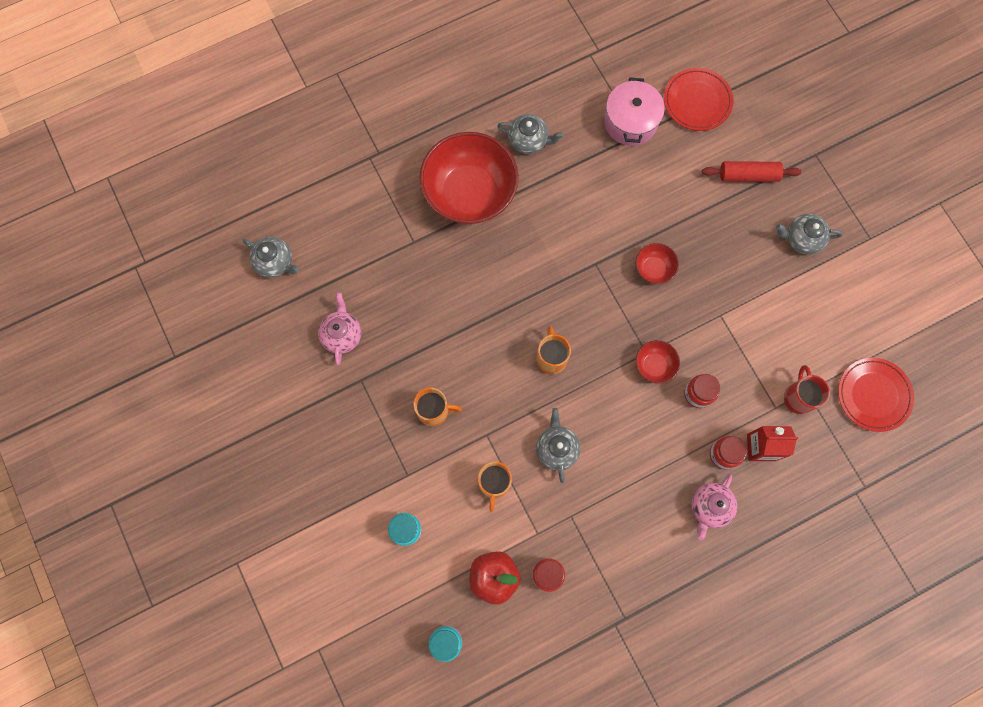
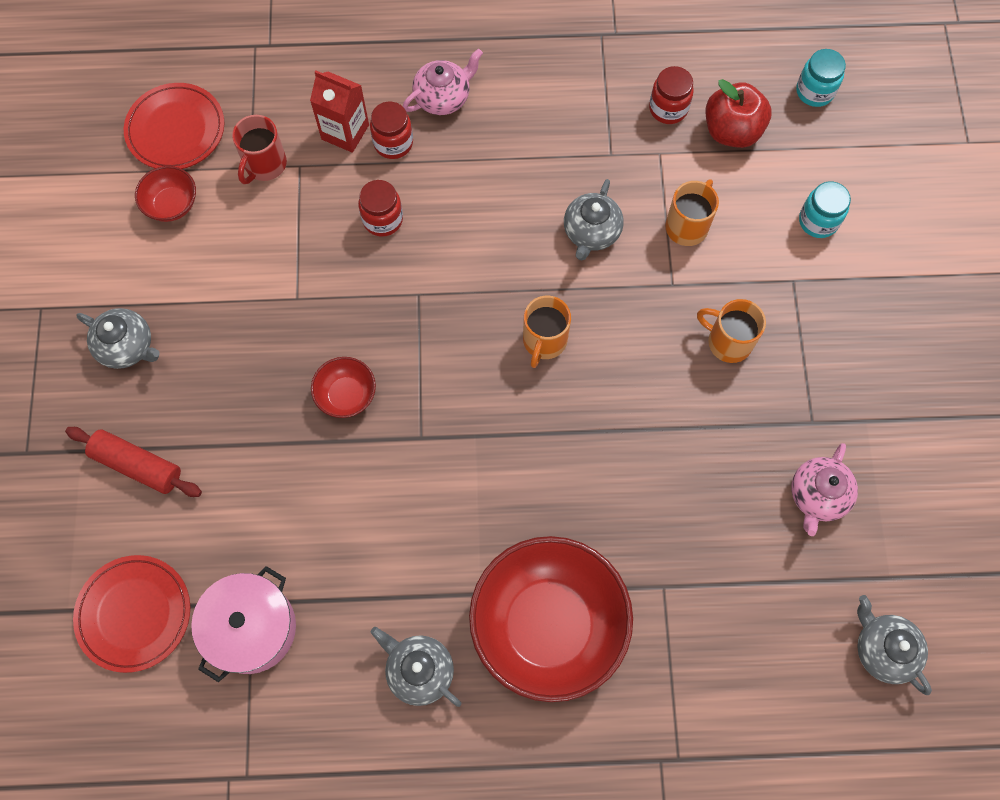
camera: 155 degrees left, 5 degrees down
red bowl [636,340,680,384] -> red bowl moved to [135,166,196,222]

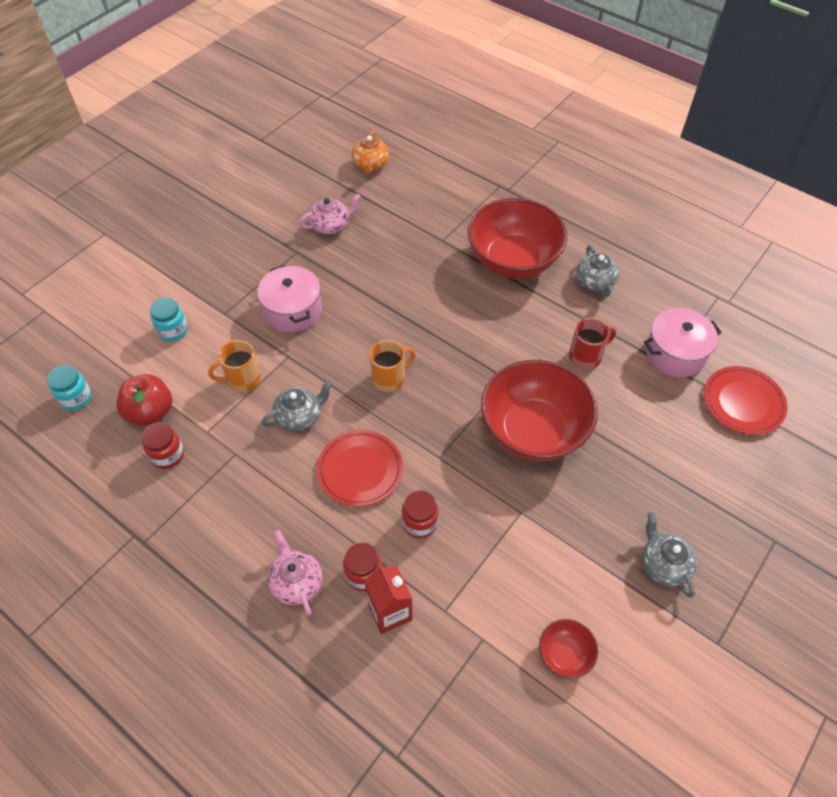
camera: 140 degrees left, 15 degrees down
red rolling pin [65,427,202,497] -> none
red plate [124,83,224,169] -> red plate moved to [317,430,403,507]
red mug [232,115,287,184] -> red mug moved to [569,318,616,369]
red bowl [311,357,376,418] -> red bowl [481,360,598,461], size x2.29
pink teapot [403,49,483,115] -> pink teapot turned 60 degrees clockwise [268,530,322,616]
orange mug [697,299,766,363] -> pink pot [257,265,322,332]
grey teapot [857,595,932,695] -> orange teapot [352,130,389,174]

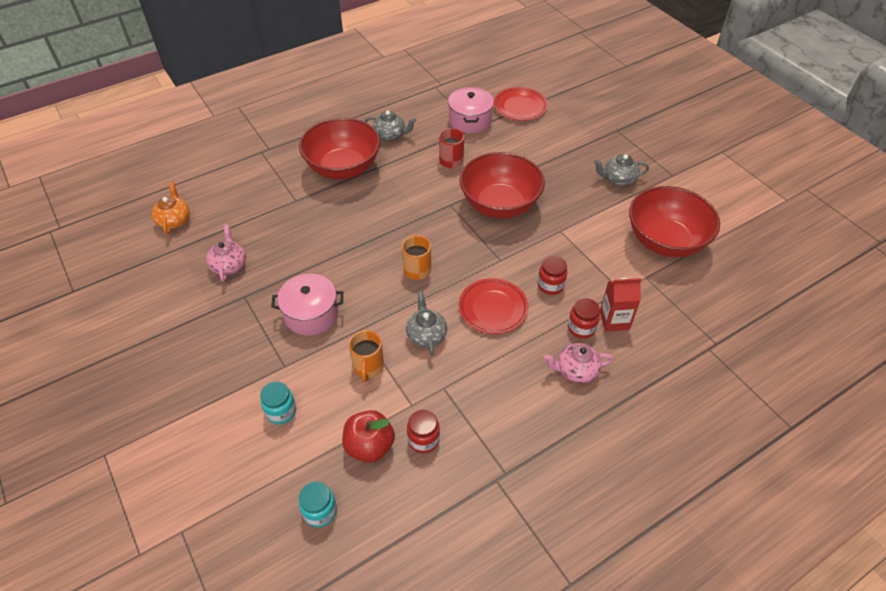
camera: 70 degrees left, 5 degrees down
orange teapot [352,130,389,174] -> orange teapot turned 120 degrees counterclockwise [152,182,190,234]
red bowl [539,619,598,678] -> red bowl [629,186,720,257], size x2.29

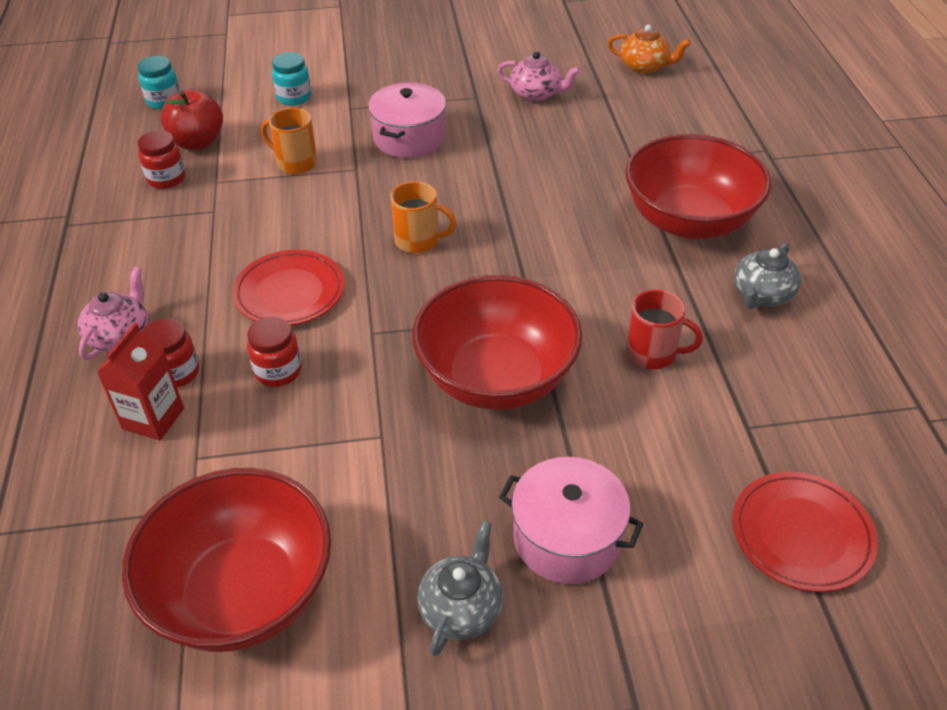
camera: 115 degrees right, 5 degrees down
grey teapot [406,291,447,355] -> none
pink pot [448,87,494,133] -> pink pot moved to [499,457,643,584]

